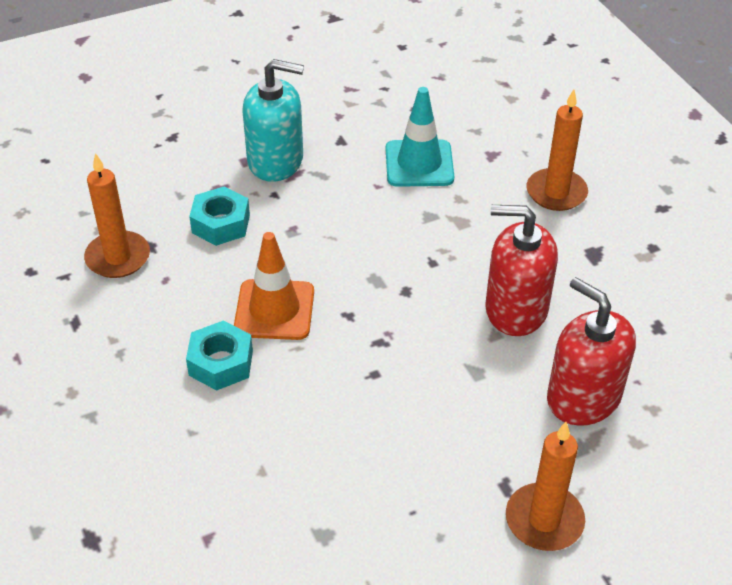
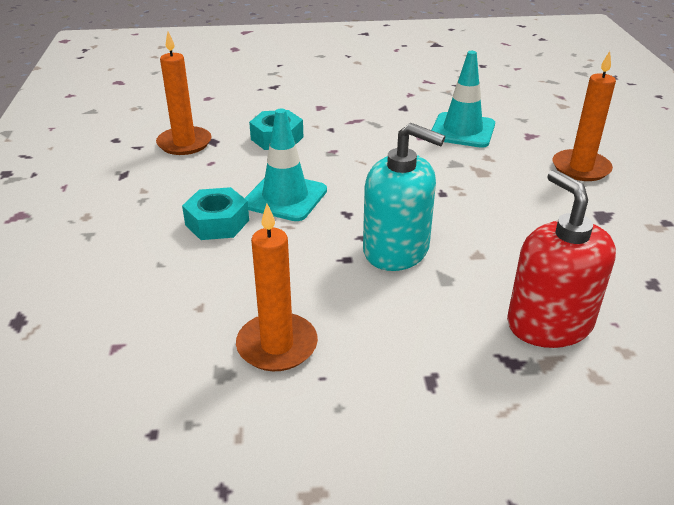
camera: 20 degrees right, 10 degrees down
orange traffic cone [234,232,314,340] -> turquoise traffic cone [245,109,327,221]
turquoise soap dispenser [242,59,304,182] -> turquoise soap dispenser moved to [363,123,445,271]
red soap dispenser [485,205,558,336] -> none
orange candle [506,422,585,551] -> orange candle moved to [236,204,318,371]

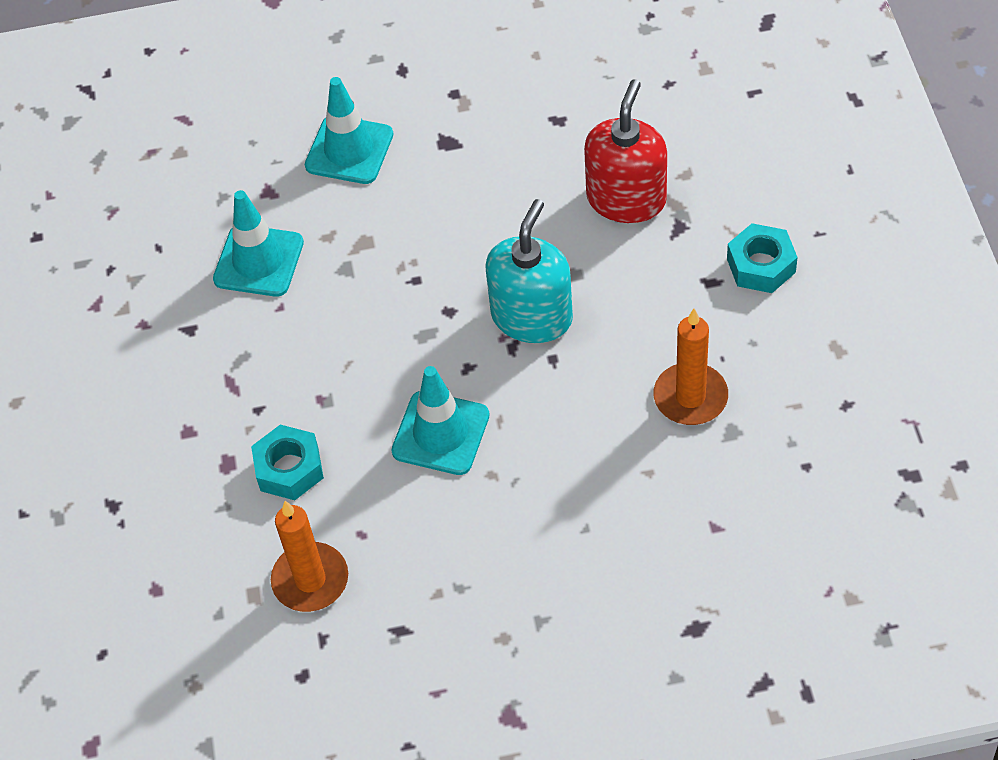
camera: 90 degrees left, 20 degrees up
turquoise nut [182,187,249,240] -> turquoise nut moved to [727,223,798,293]
red soap dispenser [507,169,616,348] -> red soap dispenser turned 135 degrees clockwise [584,79,667,223]
orange candle [553,51,616,181] -> turquoise traffic cone [305,77,393,184]

